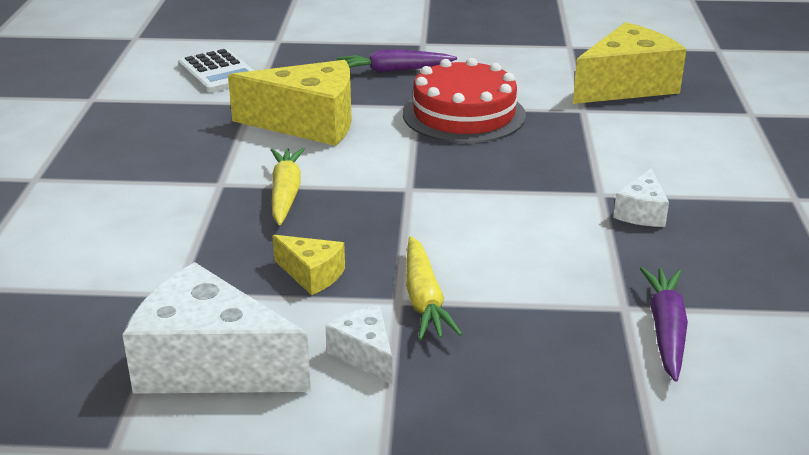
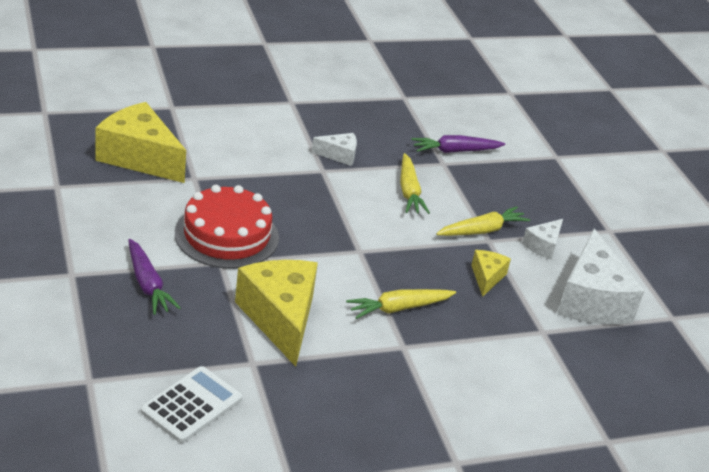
camera: 115 degrees left, 5 degrees up
none -> yellow carrot [400,153,430,214]

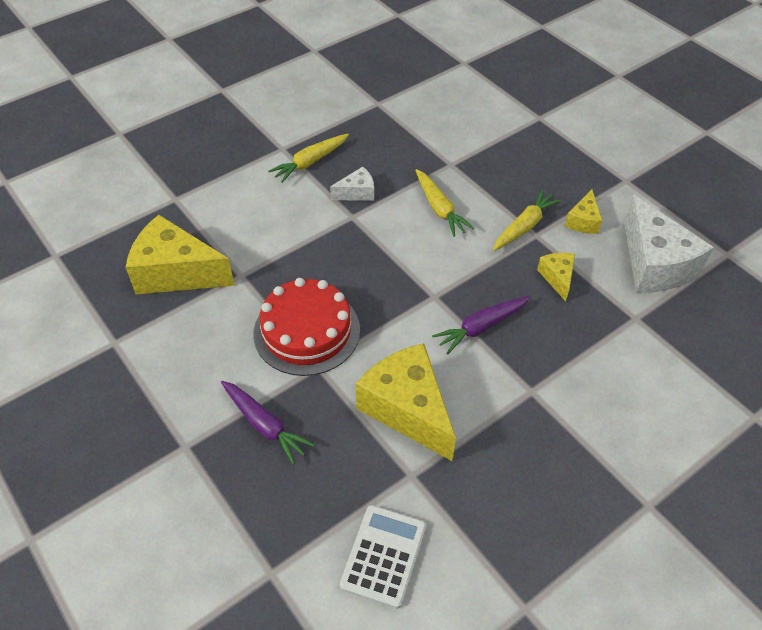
camera: 15 degrees left, 15 degrees up
yellow carrot [346,289,456,319] -> yellow carrot moved to [268,134,349,183]
purple carrot [411,135,505,153] -> purple carrot moved to [432,296,530,354]
white cheese [522,219,563,259] -> yellow cheese [565,190,602,234]

